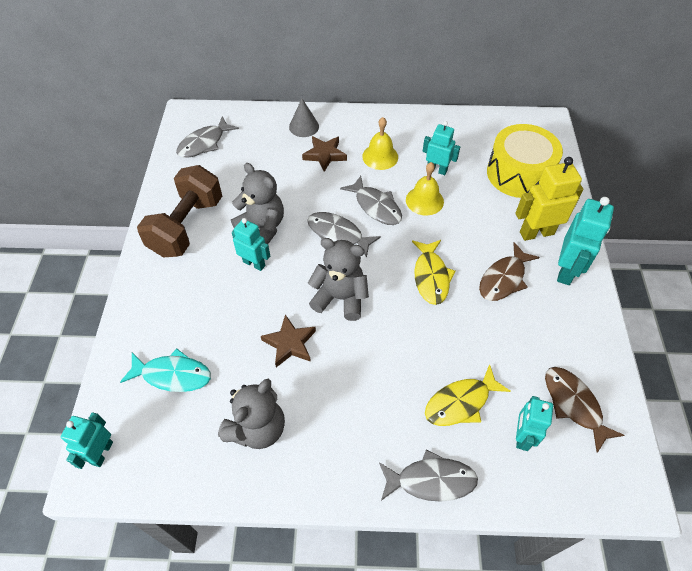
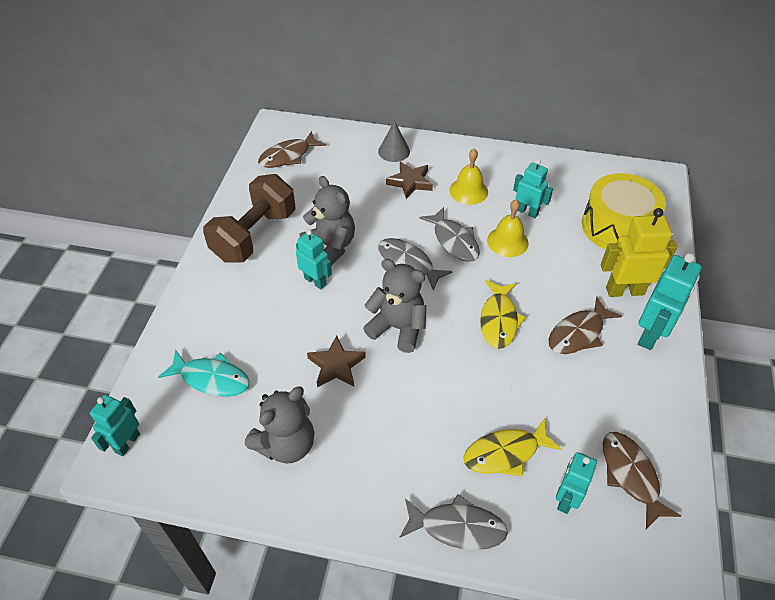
camera: 10 degrees right, 5 degrees down
grey fish [176,117,239,158] -> brown fish [258,131,326,168]

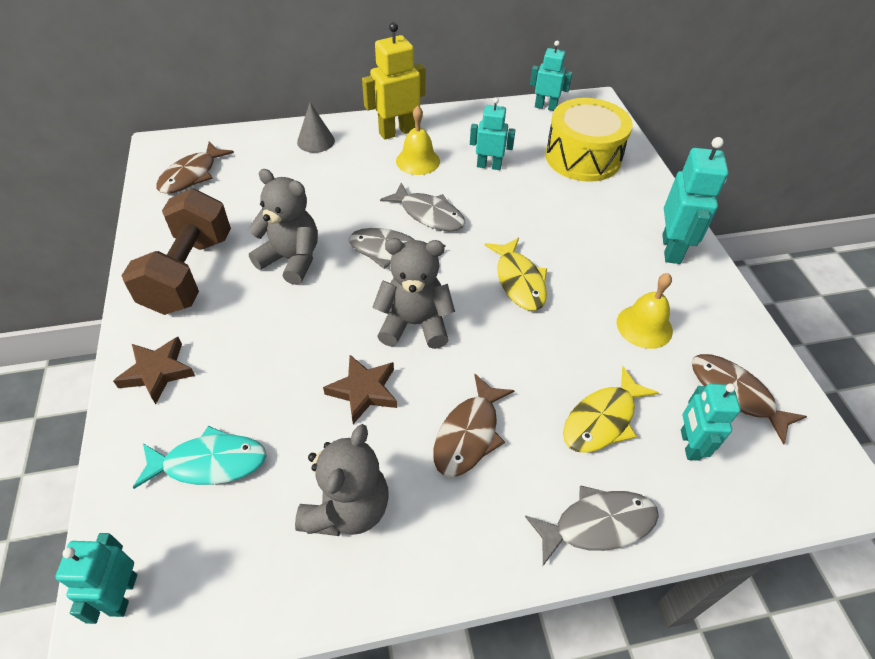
camera: 25 degrees left, 0 degrees up
turquoise robot [296,229,332,289] -> turquoise robot moved to [530,40,572,111]
brown star [386,162,433,199] -> brown star moved to [113,337,195,404]
yellow bell [487,200,529,257] -> yellow bell moved to [617,273,673,349]
brown fish [549,297,622,354] -> brown fish moved to [433,374,515,477]
yellow robot [601,208,677,297] -> yellow robot moved to [362,22,425,140]

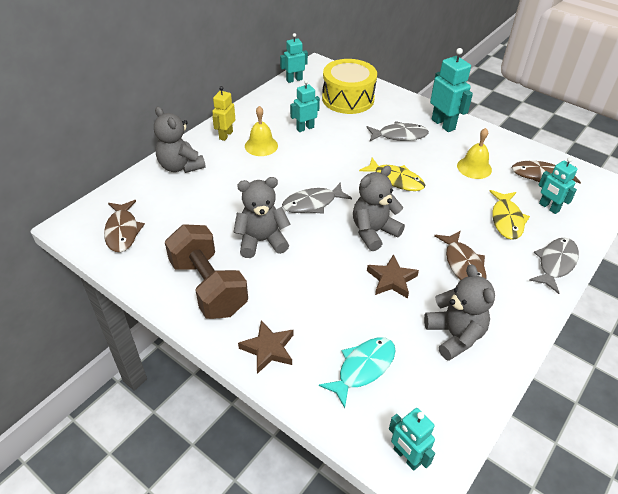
camera: 40 degrees left, 5 degrees down
grey cone [297,102,335,153] -> grey teddy bear [154,106,206,173]
yellow robot [362,22,425,140] -> yellow robot [212,86,235,141], size x0.65
grey fish [380,182,465,231] -> grey fish moved to [366,121,429,141]

